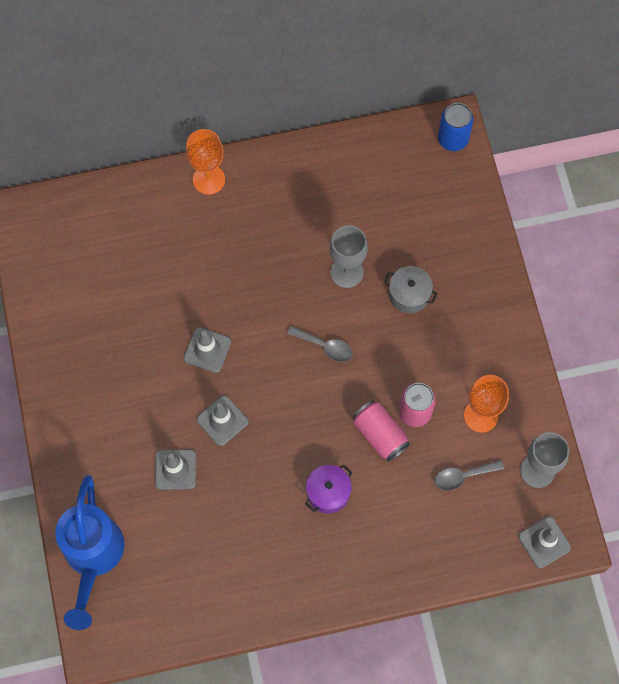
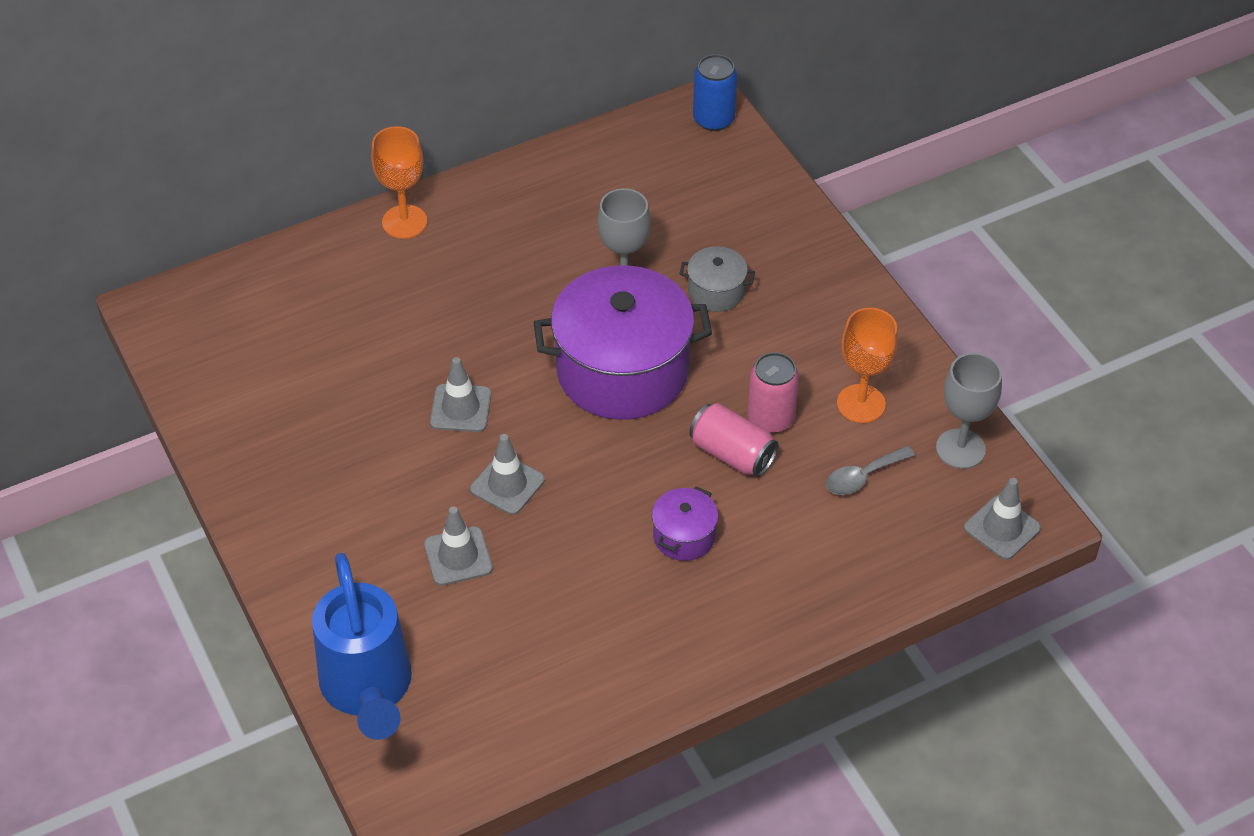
camera: 15 degrees left, 20 degrees down
grey spoon [287,326,353,362] -> purple pot [533,265,712,420]

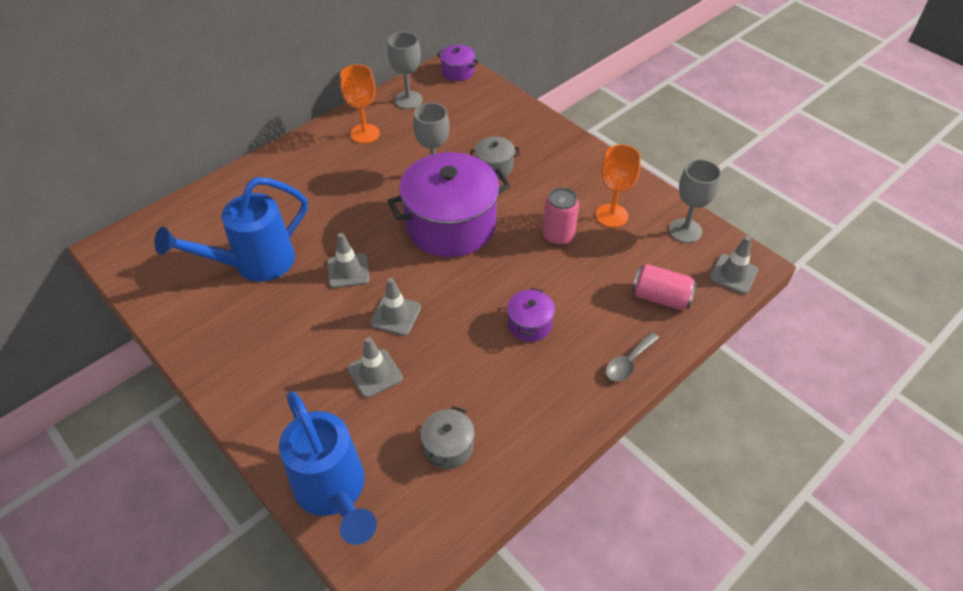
camera: 15 degrees left, 0 degrees up
orange goblet [371,126,427,239] -> orange goblet moved to [340,64,380,144]
pink can [689,403,779,477] -> pink can moved to [632,264,697,310]
blue can [693,54,737,131] -> purple pot [437,45,479,81]
grey spoon [826,446,915,495] -> grey spoon moved to [606,332,659,382]
none -> blue watering can [154,177,308,282]
none -> grey goblet [388,32,423,109]
none -> grey pot [421,406,475,469]

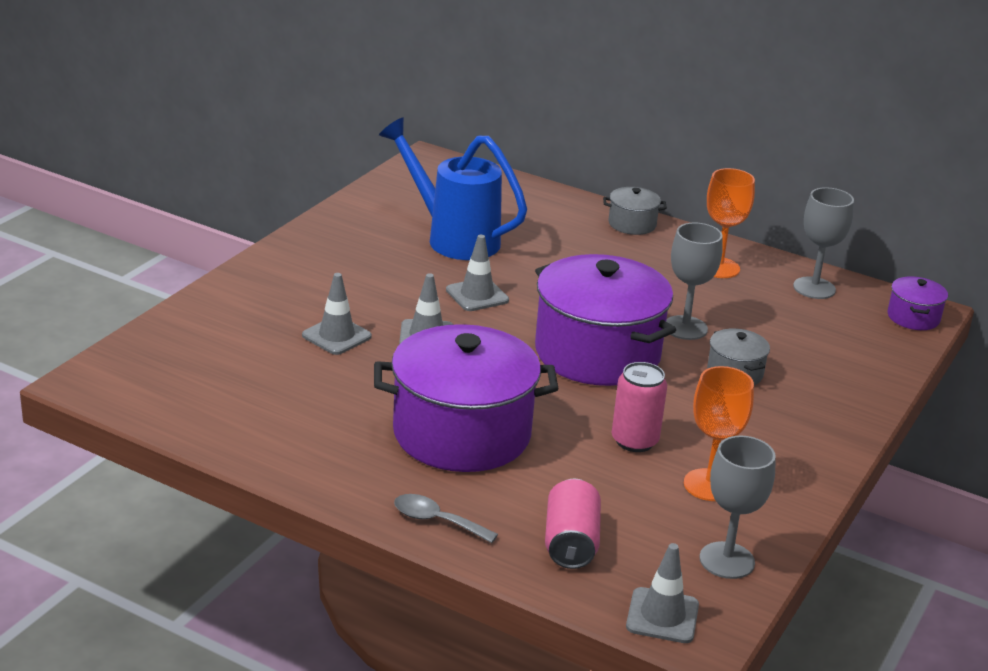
camera: 70 degrees right, 20 degrees down
blue watering can [279,391,377,545] -> none
grey pot [421,406,475,469] -> grey pot moved to [603,187,667,235]
purple pot [507,288,555,342] -> purple pot [374,324,558,472], size x2.26

